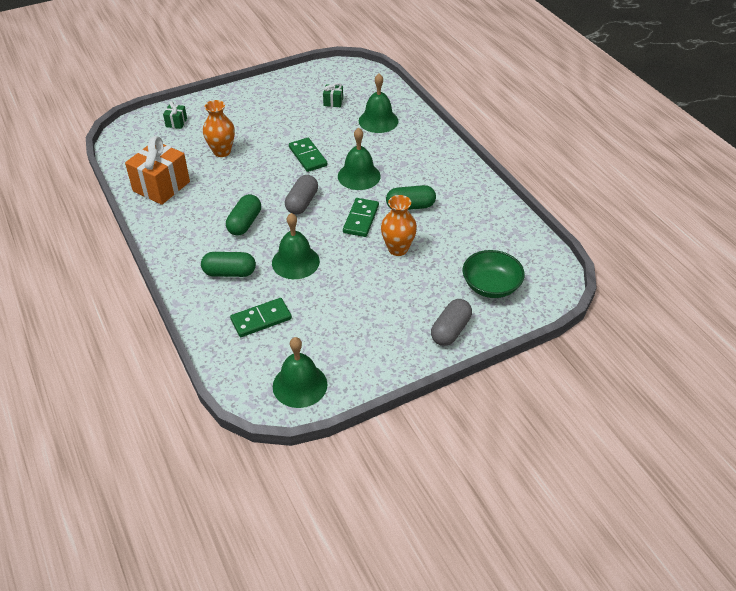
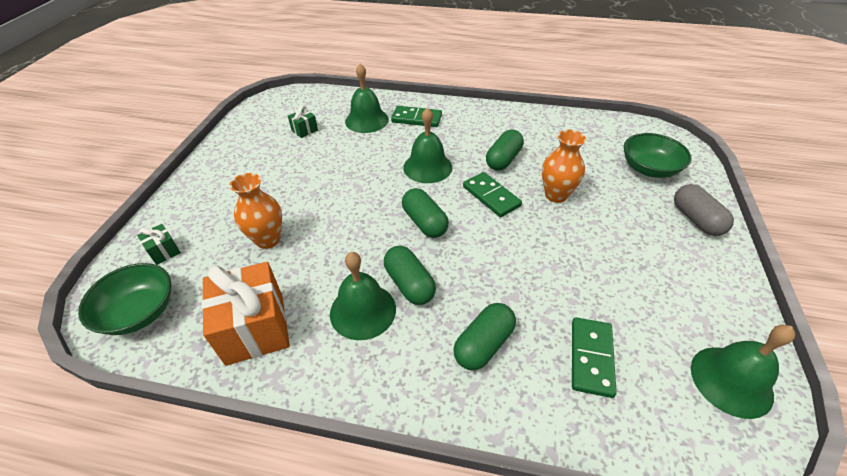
camera: 50 degrees left, 0 degrees up
green bell [272,213,320,279] -> green bell moved to [330,252,396,340]
grey capsule [285,175,318,214] -> green capsule [402,188,449,238]
green domino [289,138,327,172] -> green domino moved to [391,106,442,127]
none -> green bowl [78,263,171,335]

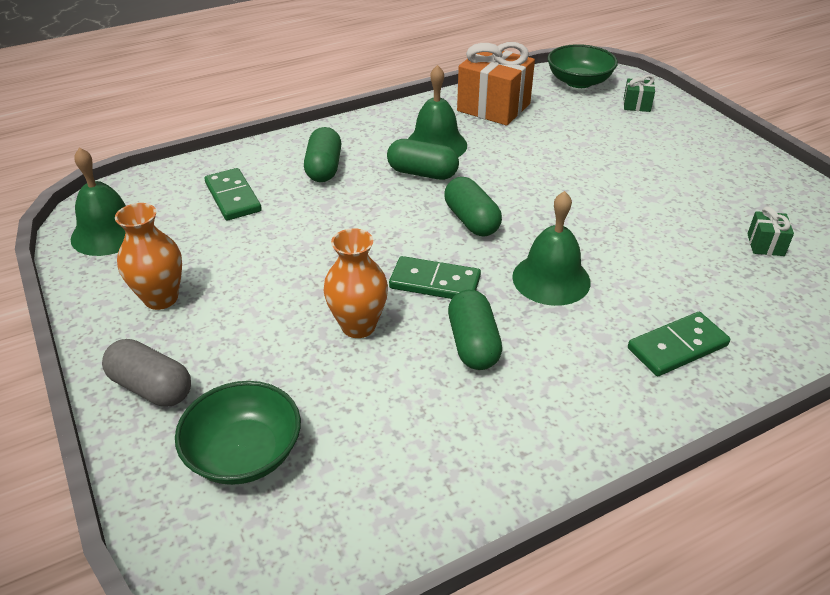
camera: 140 degrees right, 5 degrees down
orange vase [230,173,282,249] -> orange vase moved to [115,203,182,310]
green bell [345,64,389,133] -> none
green capsule [402,188,449,238] -> green capsule turned 45 degrees clockwise [444,177,502,237]

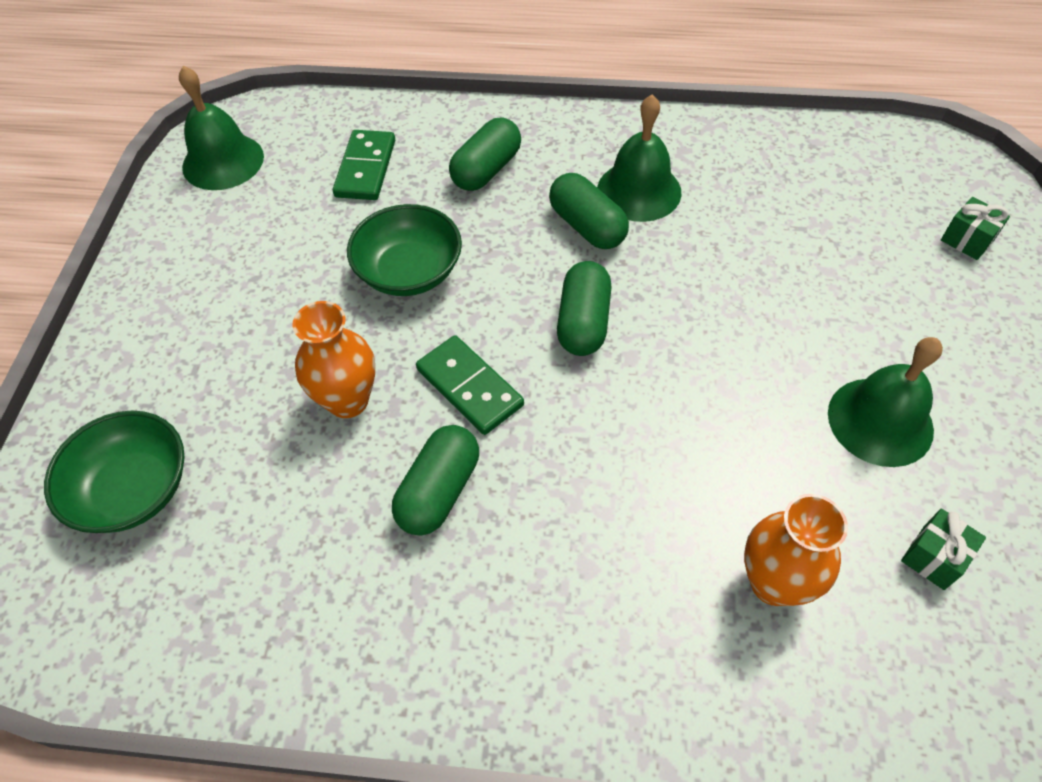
camera: 35 degrees right, 15 degrees up
grey capsule [102,339,191,407] -> none
orange vase [115,203,182,310] -> orange vase moved to [744,494,848,606]
orange gift [457,42,535,126] -> none
green bell [512,191,591,306] -> green bell moved to [828,337,943,467]
green bowl [547,44,618,88] -> green bowl moved to [347,204,462,296]
green domino [628,312,730,376] -> none

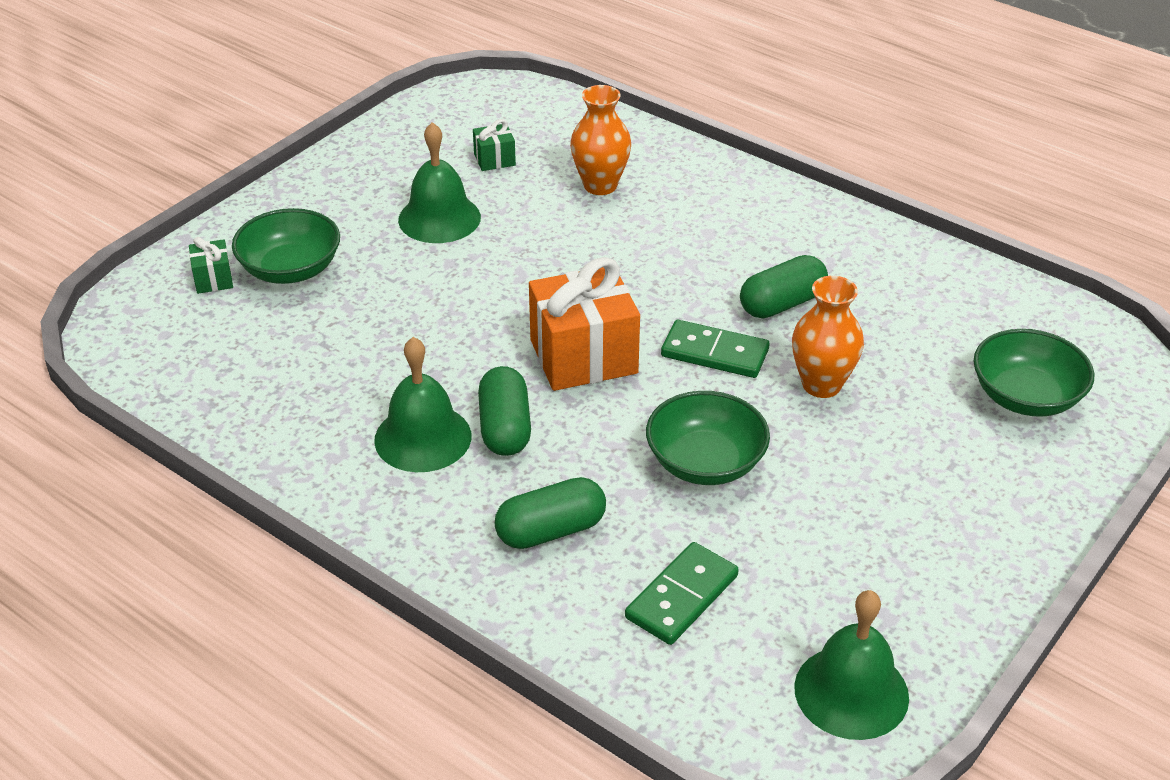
camera: 150 degrees left, 15 degrees down
green domino [416,335,524,435] -> green domino turned 60 degrees counterclockwise [661,320,769,378]
green capsule [557,261,612,356] -> orange gift [529,257,640,391]
none -> green bowl [232,208,340,284]

